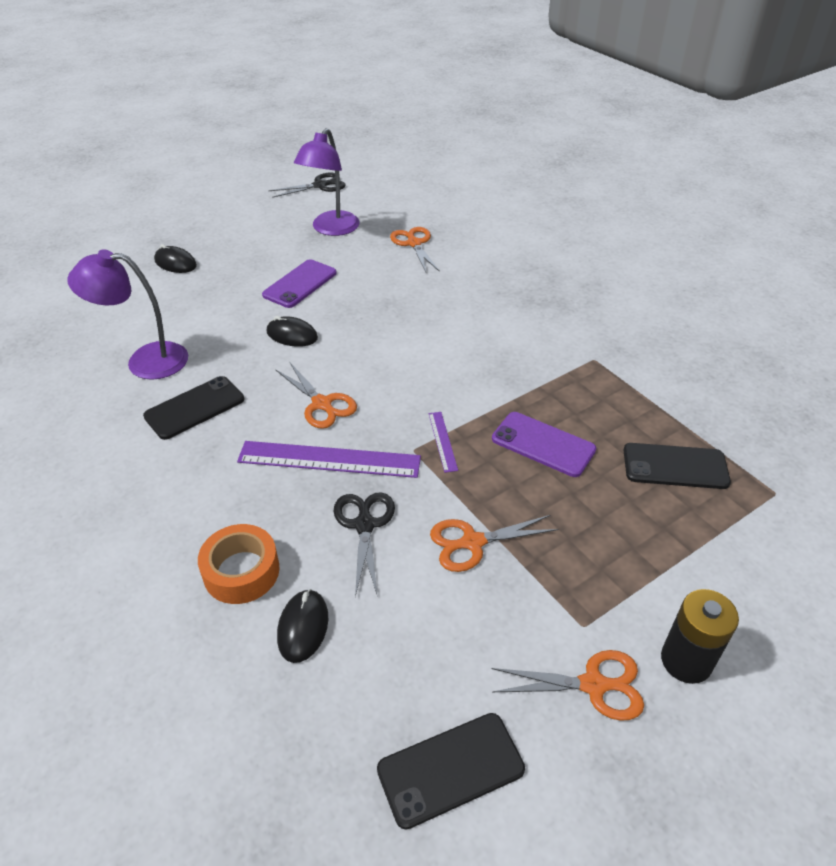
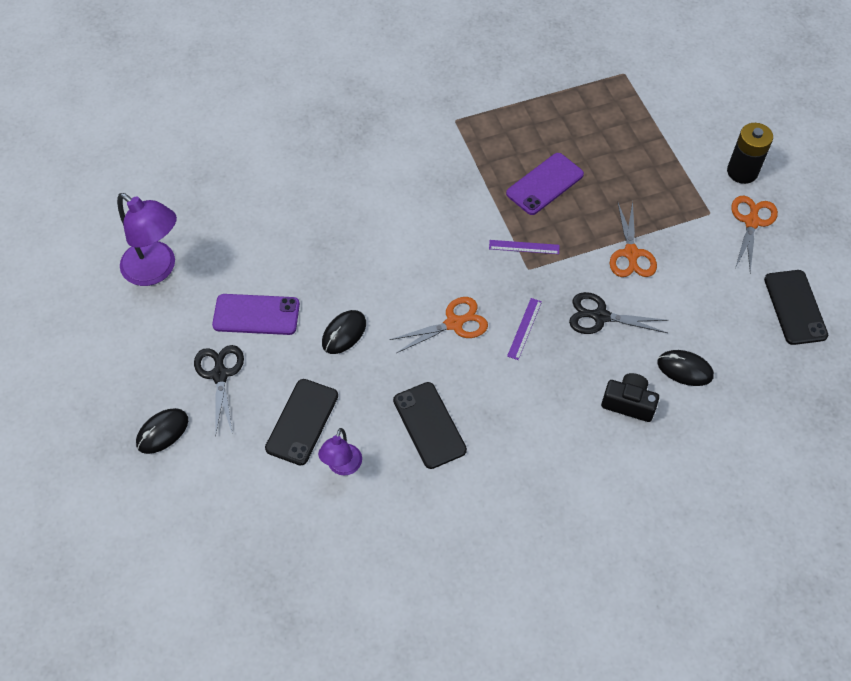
camera: 75 degrees left, 15 degrees up
purple lamp [67,249,188,380] -> purple lamp [318,428,362,476], size x0.57
orange tape [198,524,280,604] -> black camera [601,373,659,422]
purple ruler [237,441,421,478] -> purple ruler [507,298,542,360], size x0.48
purple phone [262,259,337,308] -> purple phone turned 45 degrees counterclockwise [212,294,300,335]
black scissors [269,173,346,198] -> black scissors moved to [194,345,244,437]
orange scissors [390,227,440,272] -> none
black phone [623,443,731,489] -> black phone moved to [265,379,338,465]

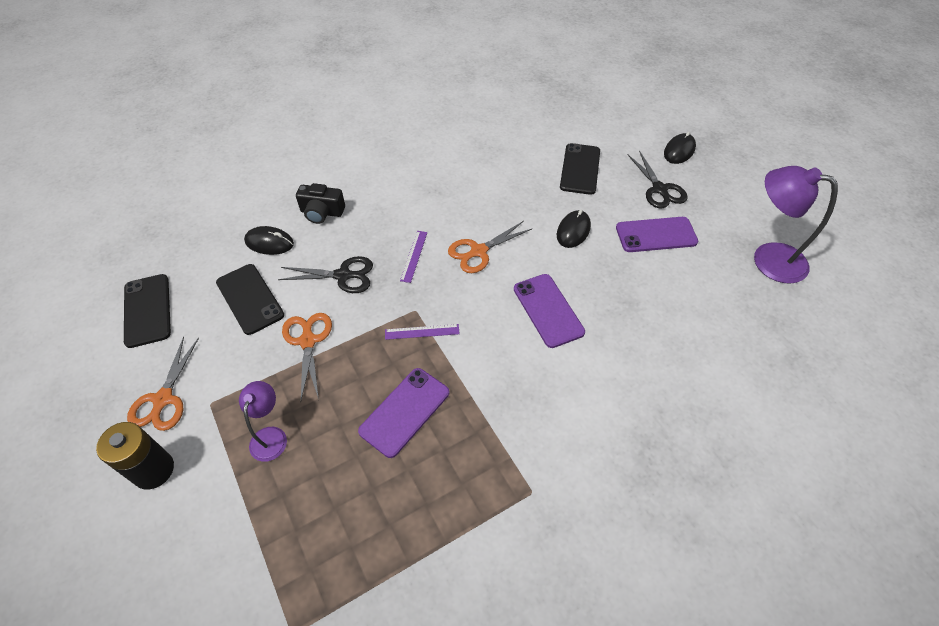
camera: 170 degrees right, 5 degrees down
purple lamp [318,428,362,476] -> purple lamp moved to [239,381,287,462]
black phone [393,382,467,469] -> black phone moved to [216,264,284,335]
none -> purple phone [514,274,585,348]

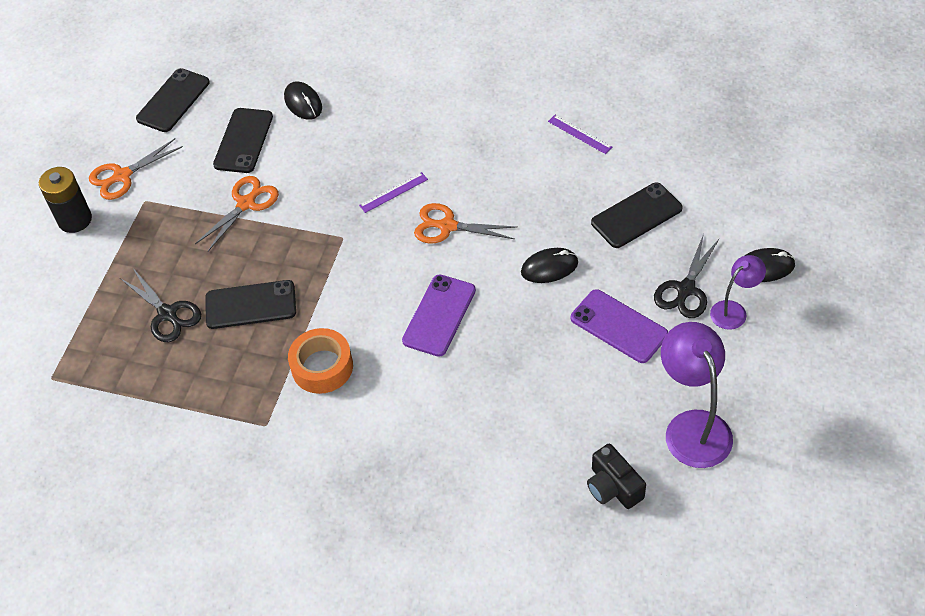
camera: 50 degrees right, 0 degrees up
purple lamp [239,381,287,462] -> purple lamp moved to [710,255,766,330]
black scissors [278,256,373,293] -> black scissors moved to [120,268,201,342]
black camera [296,183,345,224] -> black camera moved to [587,444,646,509]
purple phone [358,368,449,458] -> black phone [205,280,296,329]
purple ruler [385,324,460,340] -> purple ruler moved to [548,115,612,154]
none -> orange tape [288,328,353,394]

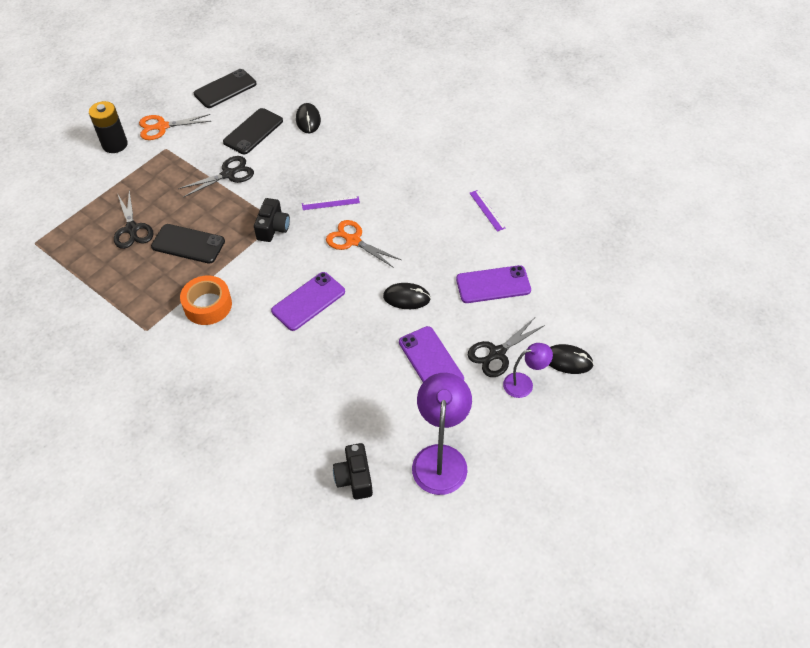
camera: 20 degrees right, 0 degrees up
orange scissors [195,176,279,251] -> black scissors [178,156,254,197]
black phone [591,182,682,248] -> purple phone [456,265,531,303]
none -> black camera [254,198,290,242]

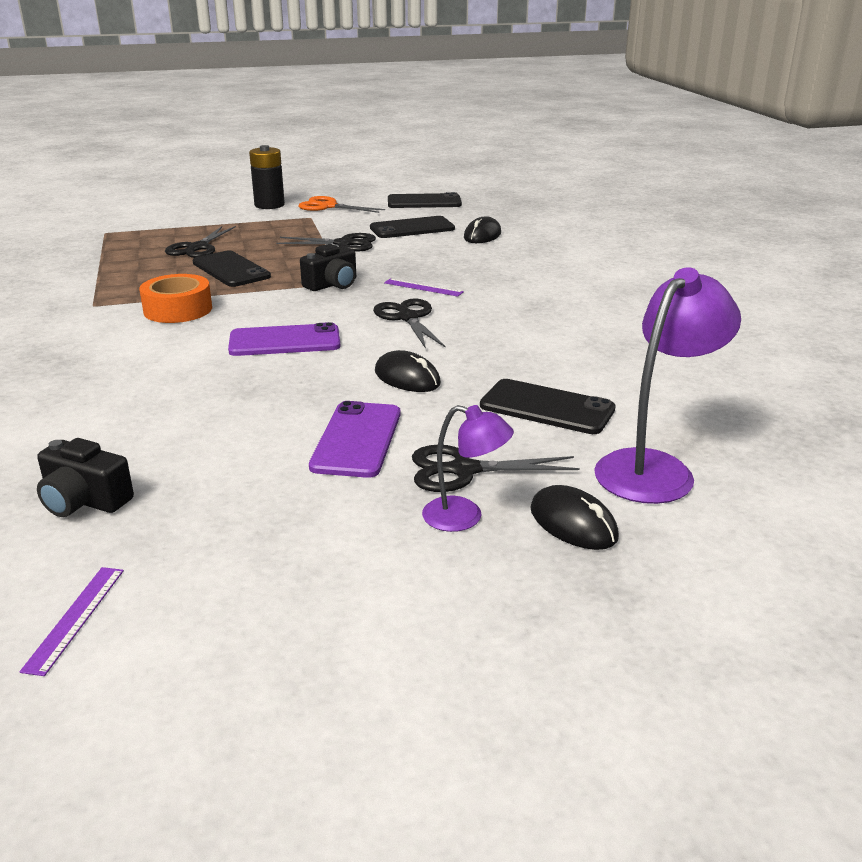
camera: 35 degrees right, 25 degrees down
orange scissors [326,220,401,268] -> black scissors [373,299,446,349]
black camera [333,443,373,500] -> black camera turned 90 degrees counterclockwise [37,438,134,517]
purple lamp [412,373,472,495] -> purple lamp moved to [594,267,741,504]
purple phone [456,265,531,303] -> black phone [480,379,616,434]
purple ruler [470,190,505,232] -> purple ruler moved to [20,567,124,676]

